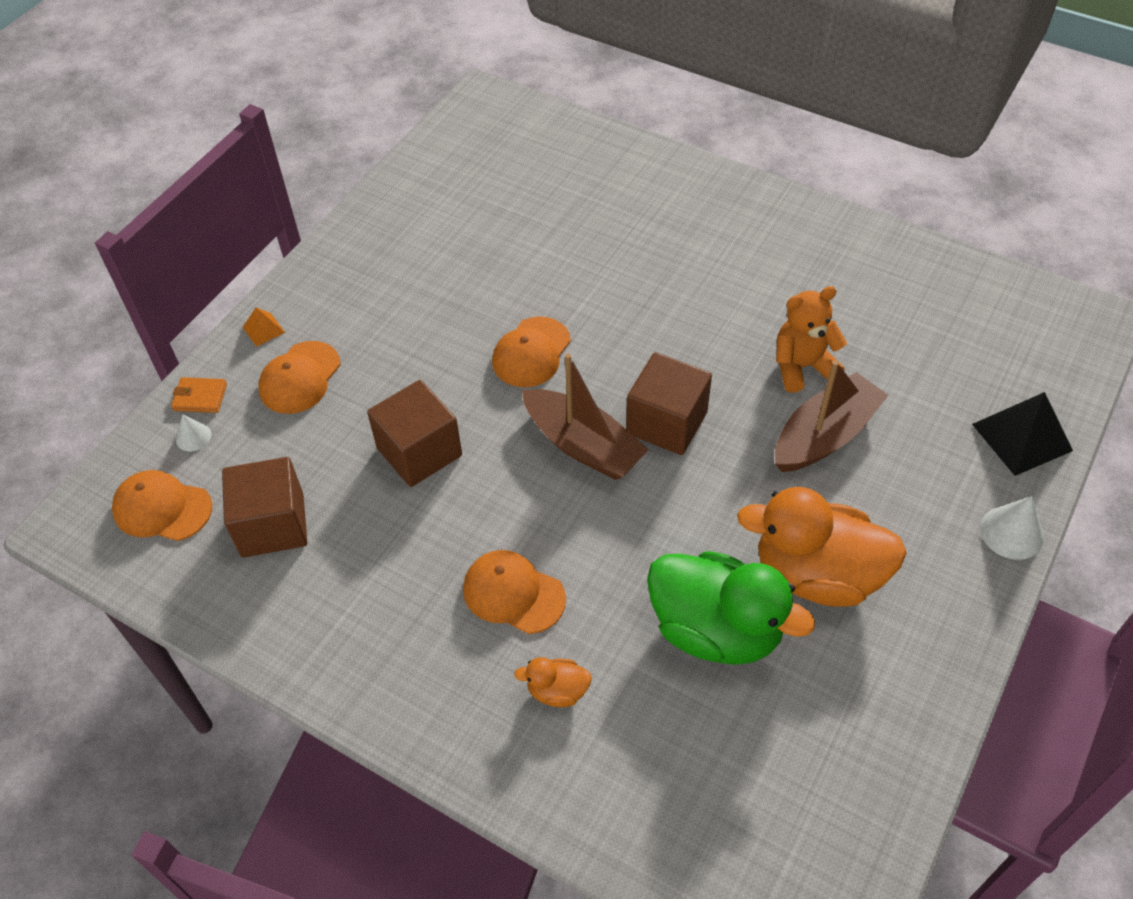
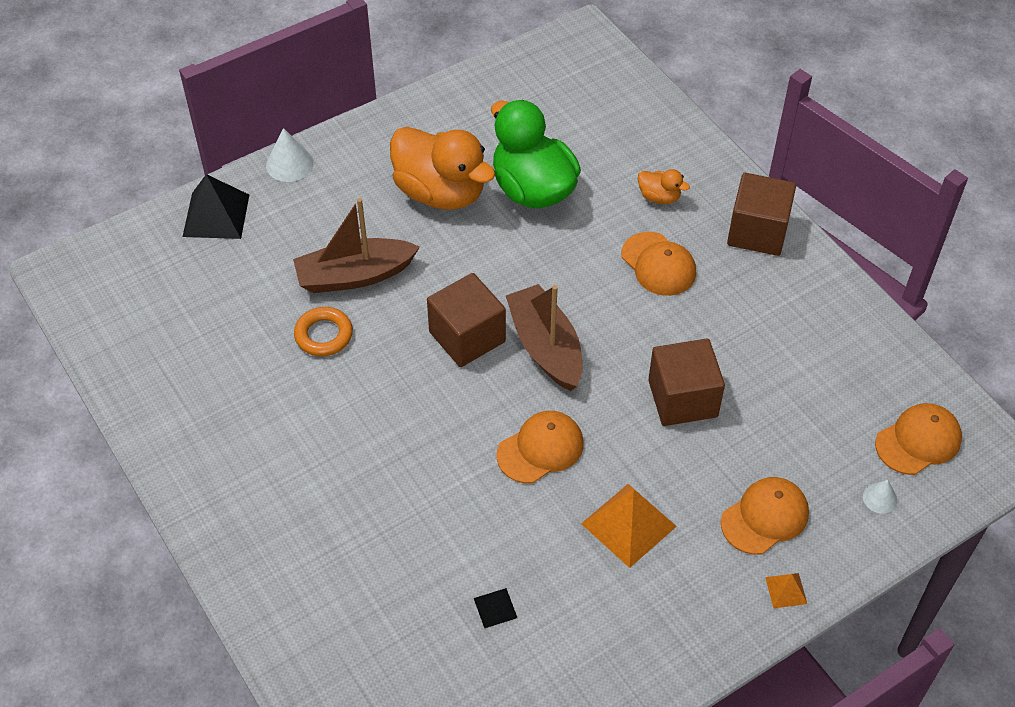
camera: 155 degrees left, 0 degrees up
orange cap [112,470,212,541] -> orange cap turned 75 degrees counterclockwise [875,403,962,475]
orange wallet [171,377,227,413] -> none
brown cube [222,457,307,558] -> brown cube moved to [727,173,796,256]
orange teddy bear [776,286,847,393] -> orange ring [294,307,353,356]
none -> black pyramid [474,588,517,628]
none -> orange pyramid [581,484,677,568]

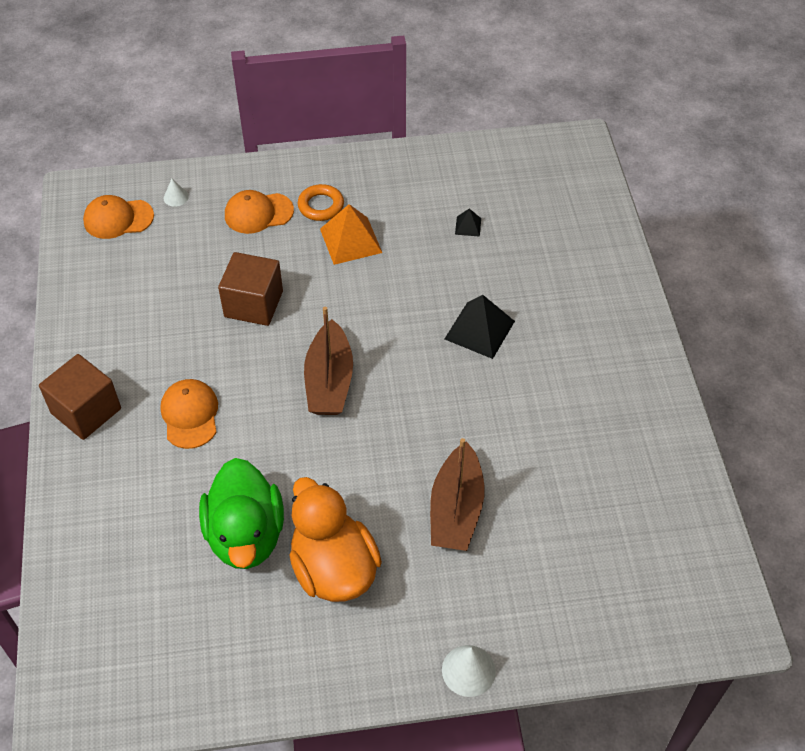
camera: 155 degrees left, 0 degrees up
black pyramid [182,174,249,239] -> black pyramid moved to [445,295,515,359]
brown boat [293,198,420,293] -> brown boat turned 90 degrees clockwise [430,438,485,551]
orange ring [294,307,353,356] -> orange ring moved to [298,184,344,221]
brown cube [427,273,506,367] -> none
orange cap [496,411,584,484] -> none
orange duck [638,169,690,204] -> none
orange pyramid [765,573,807,608] -> none

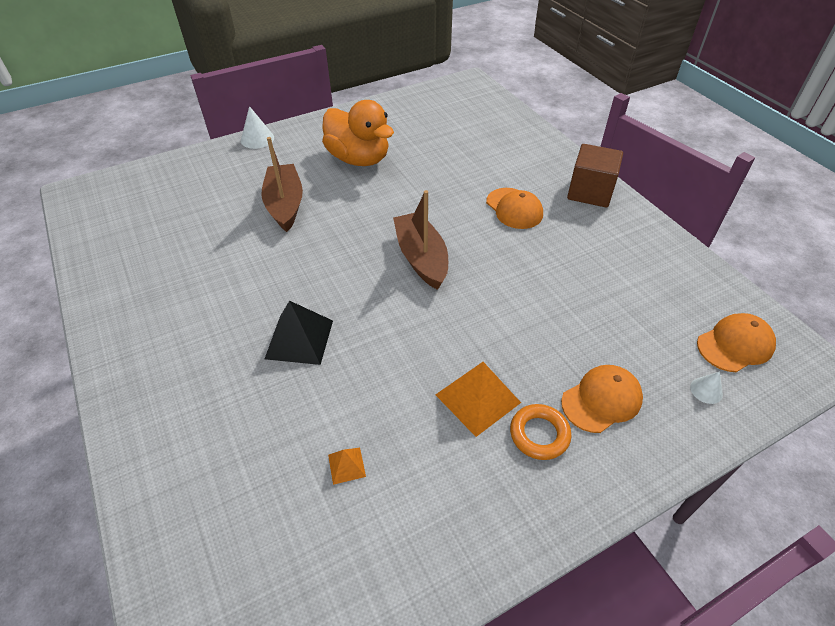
camera: 160 degrees right, 5 degrees down
green duck [199,458,284,569] -> none
brown cube [218,252,283,326] -> none
black pyramid [455,208,481,237] -> orange pyramid [328,448,366,485]

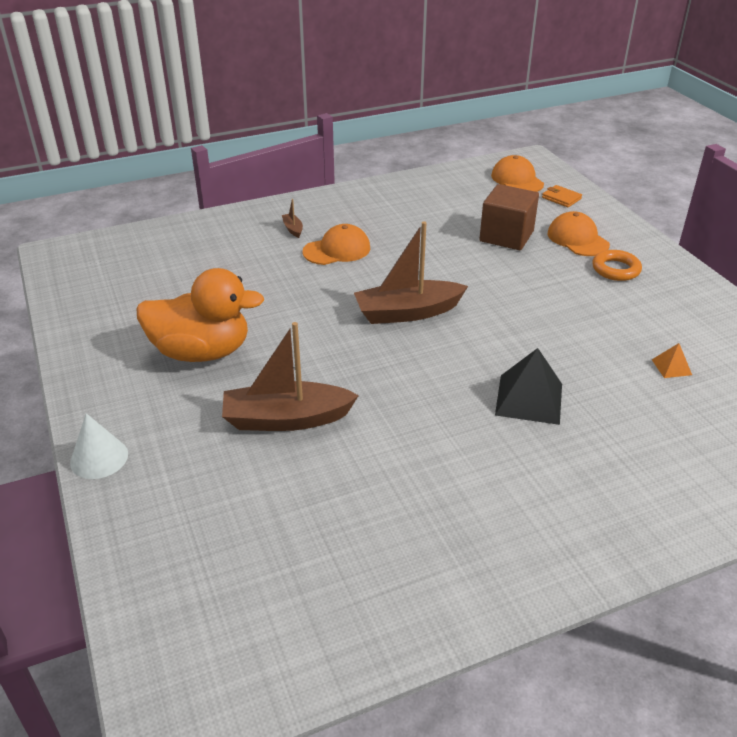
camera: 85 degrees left, 10 degrees down
orange duck [322,100,394,166] -> orange duck turned 45 degrees clockwise [136,268,264,362]
orange pyramid [435,362,521,437] -> none
brown cube [567,144,623,207] -> brown cube moved to [479,184,539,250]
white cone [690,371,723,404] -> orange wallet [542,185,582,207]
none -> brown boat [282,199,303,238]

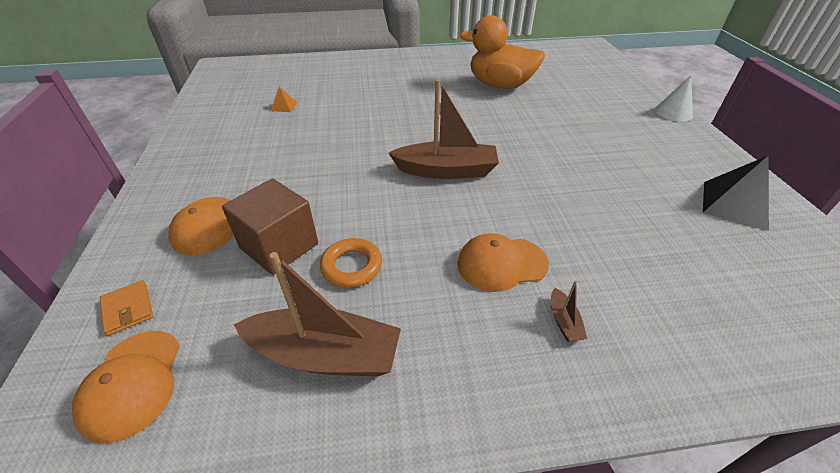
camera: 165 degrees left, 5 degrees up
orange duck [136,268,264,362] -> orange duck moved to [460,15,545,89]
brown boat [222,322,359,431] -> brown boat moved to [233,252,401,377]
black pyramid [495,348,562,425] -> black pyramid moved to [703,155,769,231]
orange ring [592,250,642,281] -> orange ring moved to [320,238,382,288]

